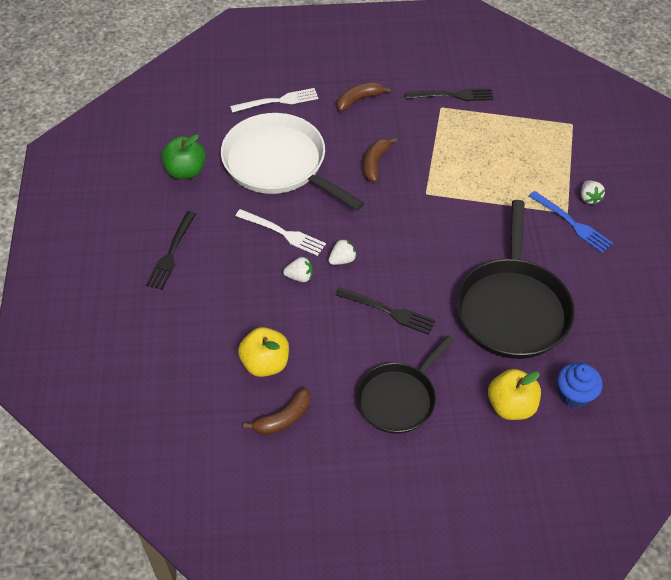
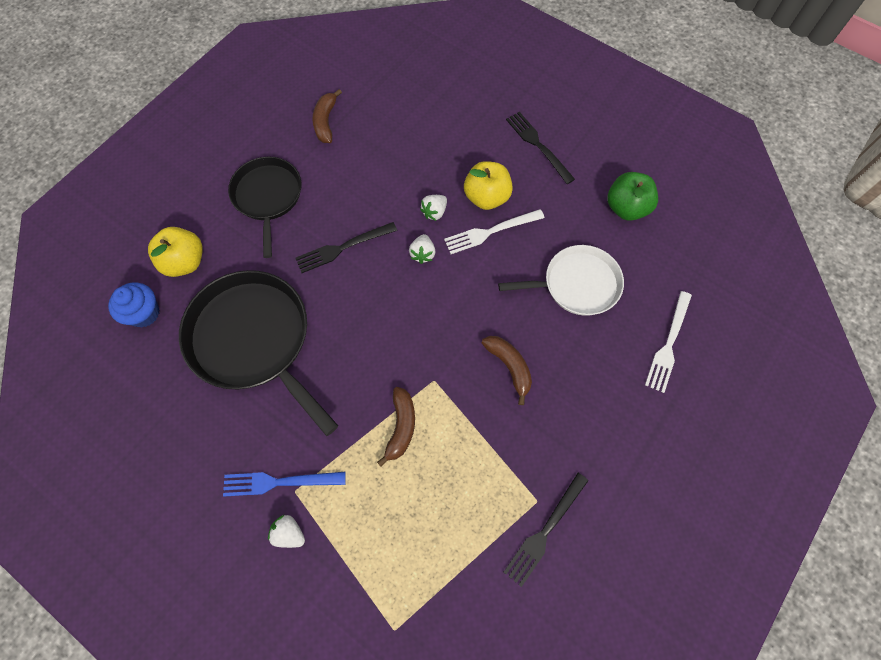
camera: 130 degrees right, 15 degrees up
white pan [221,113,365,211] -> white pan [498,245,624,316], size x0.64
yellow apple [238,327,289,377] -> yellow apple moved to [464,161,513,210]
brown banana [337,82,391,112] -> brown banana moved to [377,387,415,466]

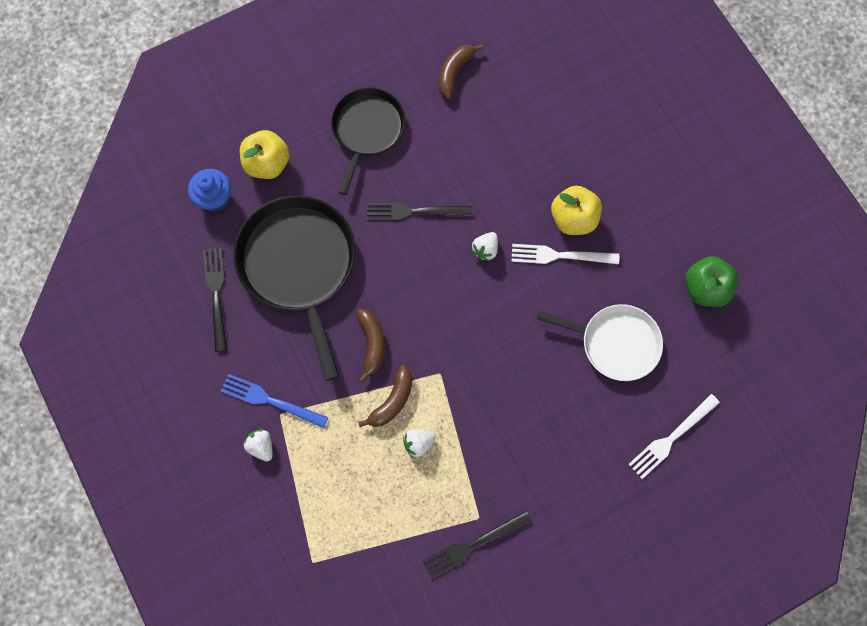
camera: 25 degrees right, 5 degrees up
white strawberry [420,195,447,221] -> white strawberry moved to [403,429,436,458]
brown banana [482,336,532,405] -> brown banana moved to [356,309,385,383]
black fork [506,112,575,184] -> black fork moved to [203,247,227,352]

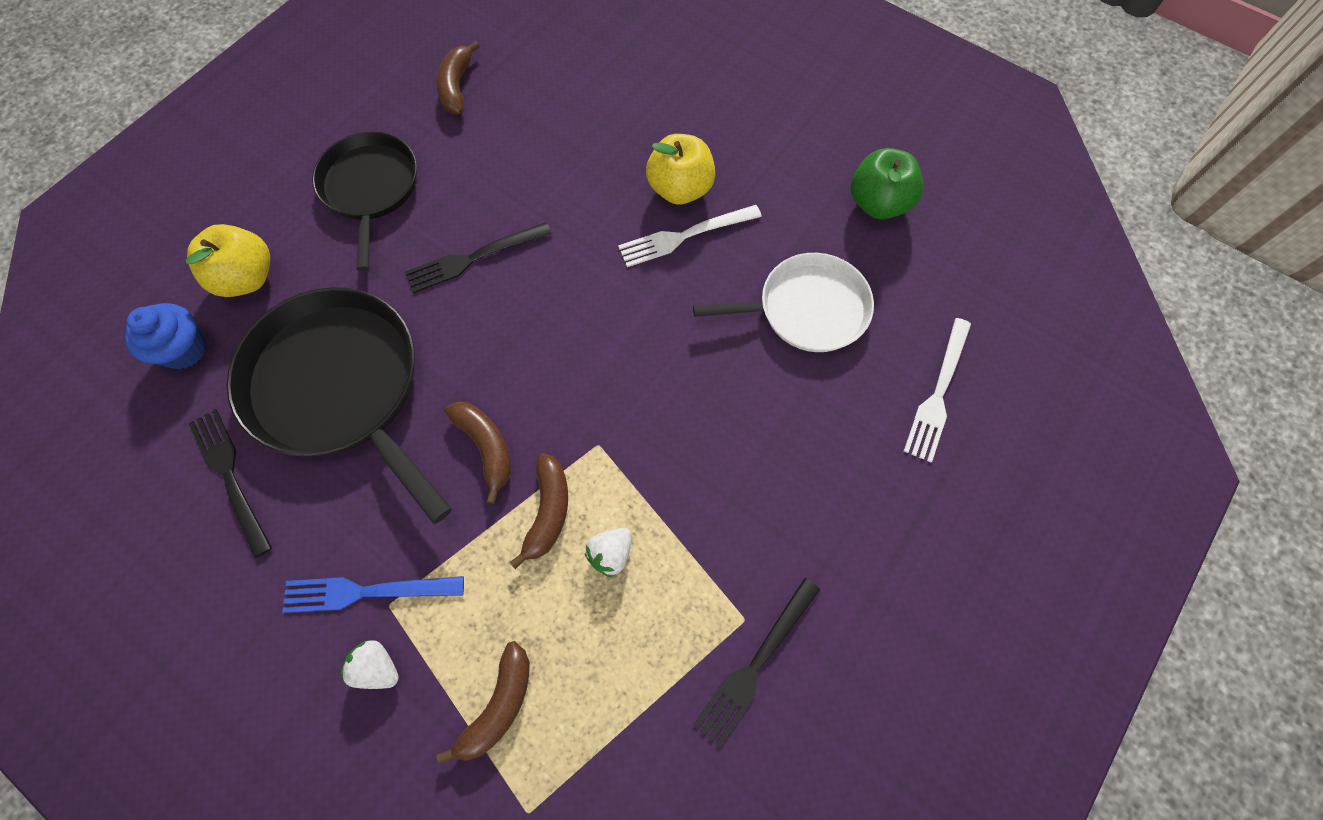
camera: 25 degrees left, 5 degrees down
white strawberry [471,232,498,261] -> none
none -> brown banana [436,641,530,765]

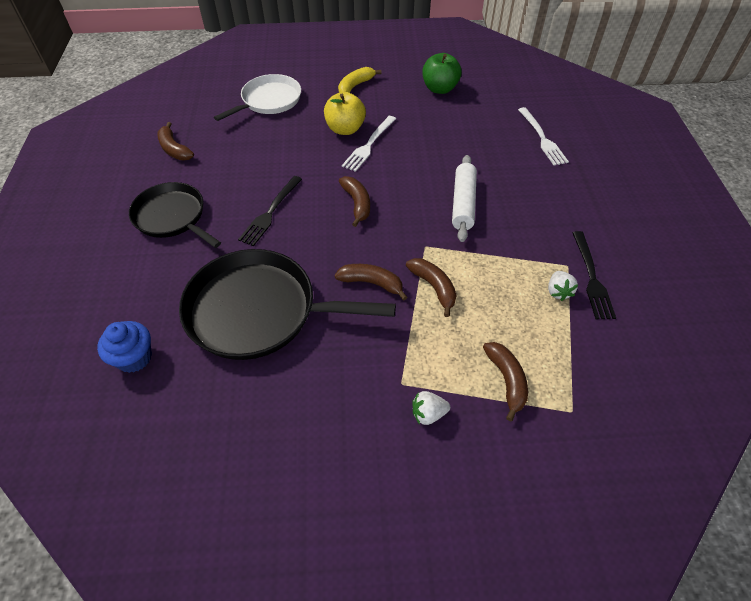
camera: 40 degrees left, 15 degrees down
yellow apple [185,224,271,297] -> none
black fork [188,409,272,558] -> none
blue fork [282,576,464,613] -> none
white strawberry [585,528,632,578] -> white strawberry moved to [548,271,578,301]
white pan [693,253,874,352] -> white pan moved to [214,74,301,121]
none -> yellow banana [338,67,382,93]
none -> brown banana [339,176,370,227]
none -> white rolling pin [452,155,477,242]

